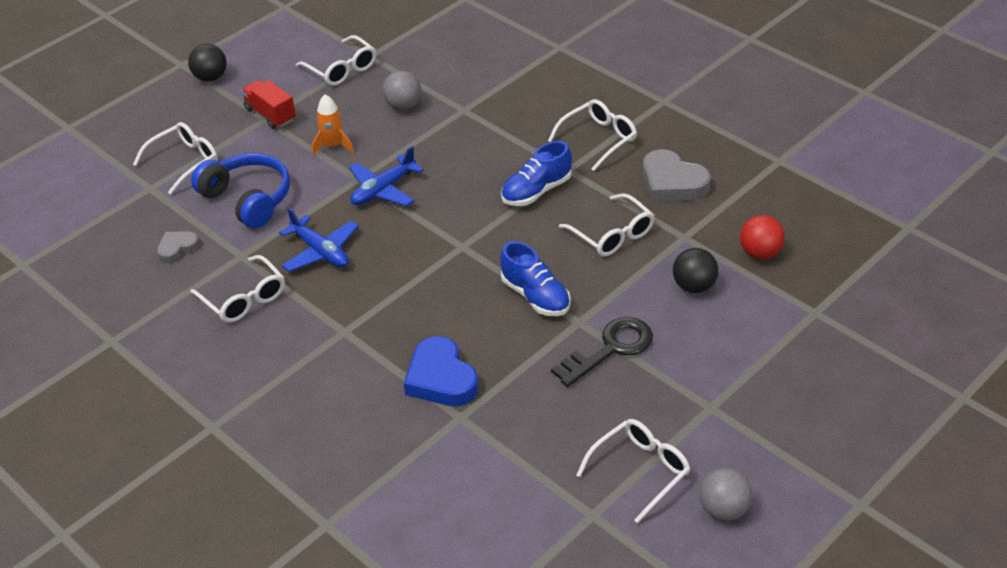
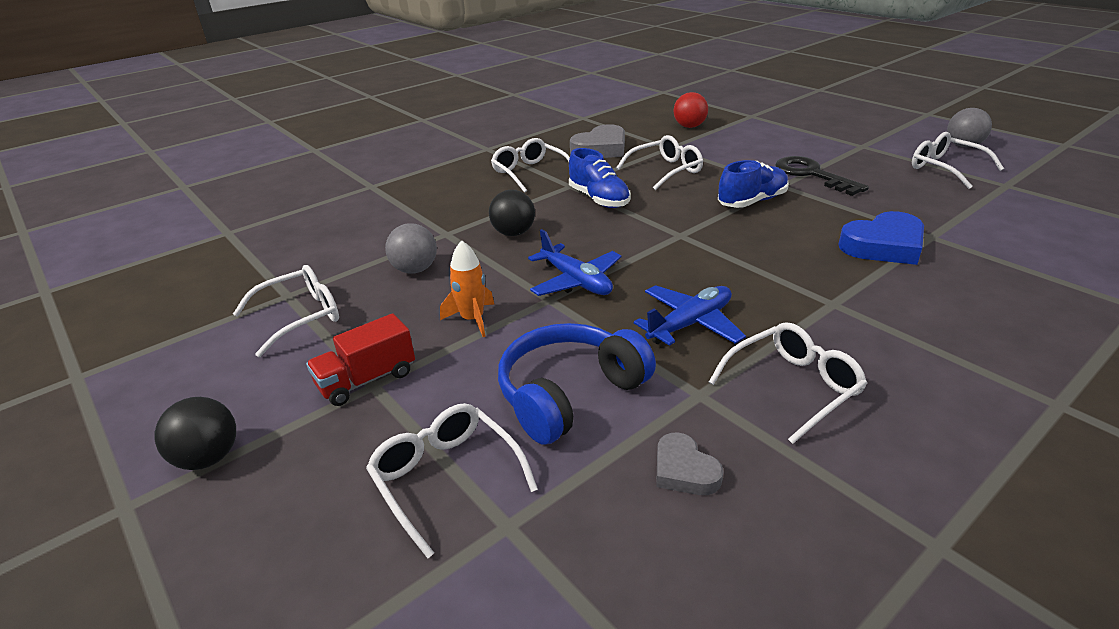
camera: 85 degrees left, 10 degrees down
black ball [673,248,718,293] -> black ball moved to [489,190,535,236]

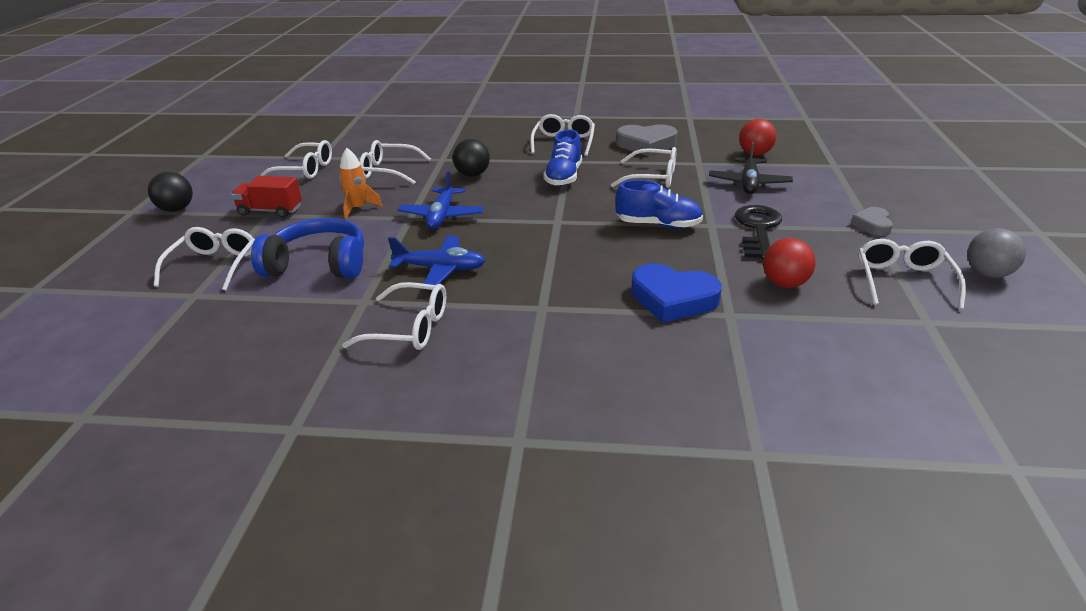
camera: 45 degrees right, 0 degrees up
grey ball [385,223,437,274] -> white glasses [359,140,431,184]
grey heart [656,433,723,495] -> grey heart moved to [851,207,893,236]
none -> black plane [709,142,793,194]
none -> red ball [763,238,816,288]

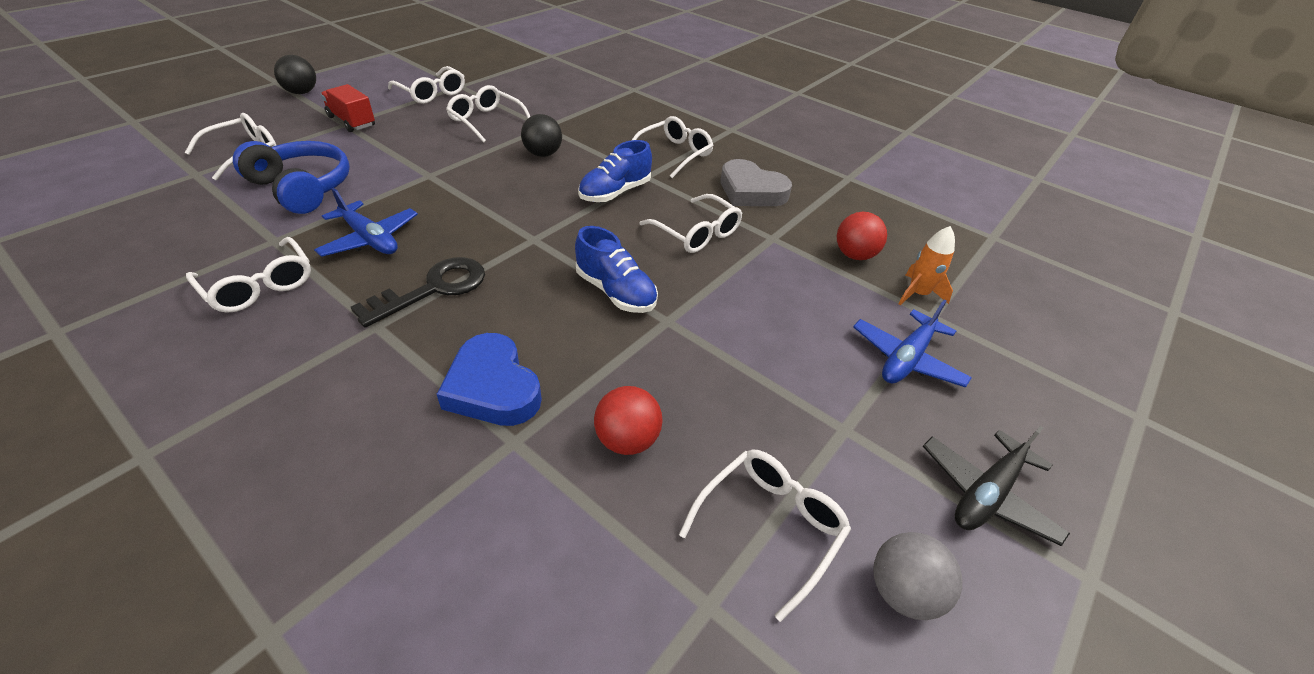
camera: 30 degrees right, 10 degrees up
orange rocket [339,148,383,219] -> orange rocket moved to [899,226,955,305]
blue plane [397,171,484,229] -> blue plane moved to [853,300,972,387]
black plane [709,142,793,194] -> black plane moved to [923,426,1070,546]
black key [735,205,782,259] -> black key moved to [351,257,485,327]
grey heart [851,207,893,236] -> none

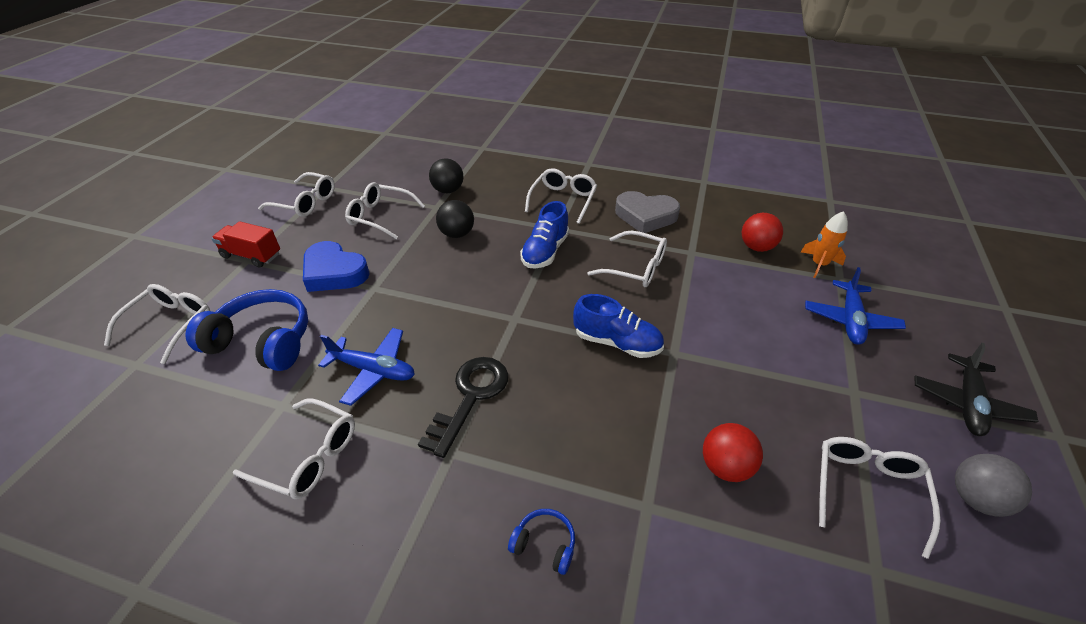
camera: 20 degrees left, 0 degrees up
black ball [274,55,316,94] -> black ball moved to [429,158,463,193]
blue heart [437,333,542,426] -> blue heart moved to [303,241,370,292]
none -> blue headphones [508,509,575,575]

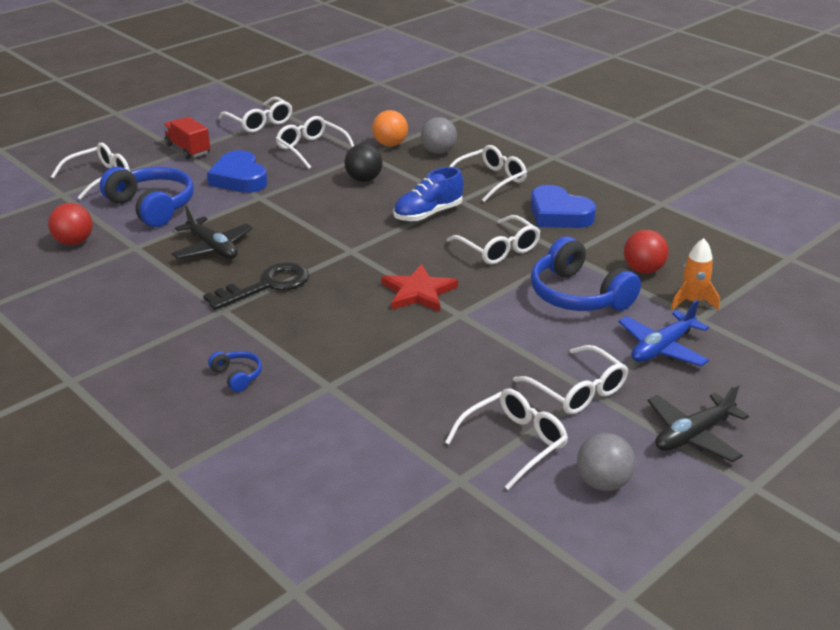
camera: 30 degrees right, 10 degrees down
white glasses [233,399,355,499] -> white glasses moved to [513,345,628,414]
blue plane [318,328,415,406] -> black plane [171,205,253,259]
black ball [429,158,463,193] -> orange ball [372,110,408,146]
blue shoe [573,294,664,358] -> red star [381,264,458,312]
grey heart [615,191,680,233] -> blue heart [531,185,596,228]
red ball [703,423,763,482] -> red ball moved to [48,203,93,245]
none -> grey ball [421,117,457,154]
none -> blue headphones [531,236,641,311]

